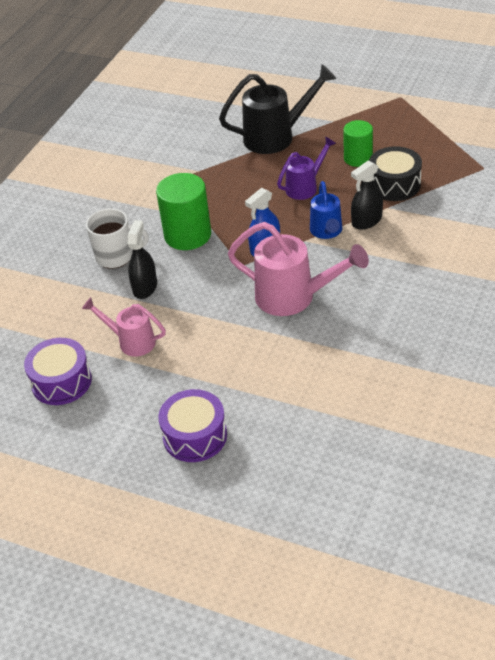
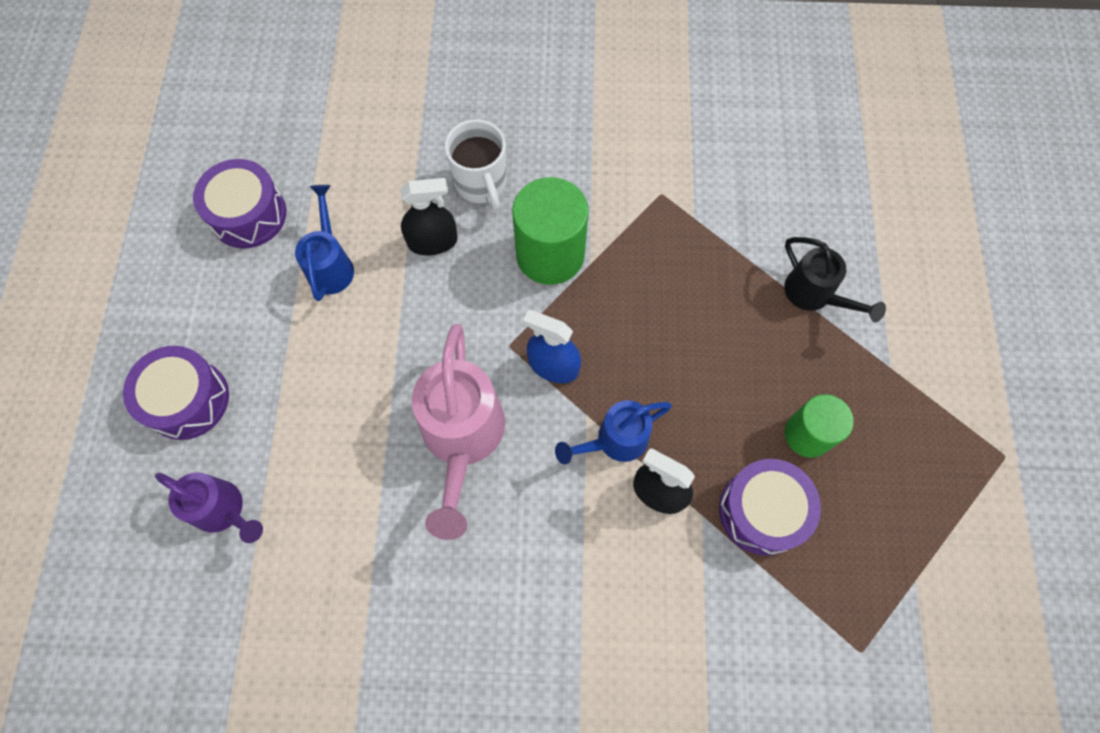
camera: 65 degrees right, 25 degrees up
pink watering can [82,297,166,357] -> blue watering can [295,185,354,301]
black watering can [219,64,336,154] -> black watering can [784,237,886,322], size x0.60
purple watering can [277,137,336,200] -> purple watering can moved to [155,472,263,543]
black drum [369,146,422,201] -> purple drum [719,459,821,555]

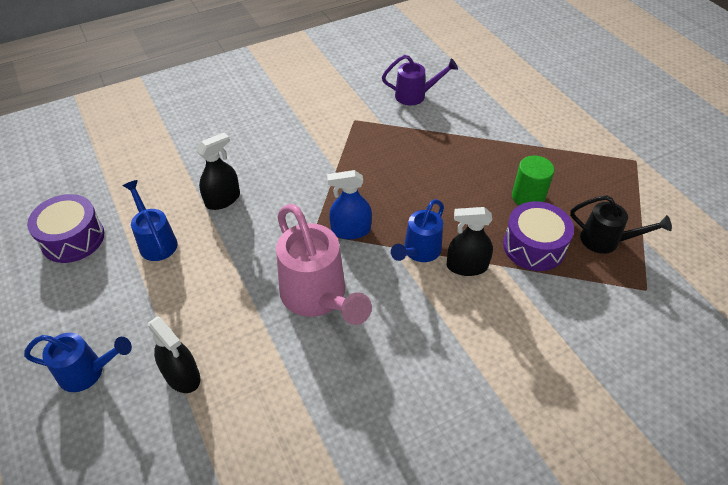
camera: 30 degrees left, 20 degrees down
purple drum [123,346,229,440] -> blue watering can [24,333,132,392]
purple watering can [155,472,263,543] -> purple watering can moved to [382,55,458,105]
white mug [445,119,506,211] -> none
green cylinder [512,177,589,285] -> none
black watering can [784,237,886,322] -> black watering can moved to [570,195,672,254]
none -> black spray bottle [148,316,200,393]

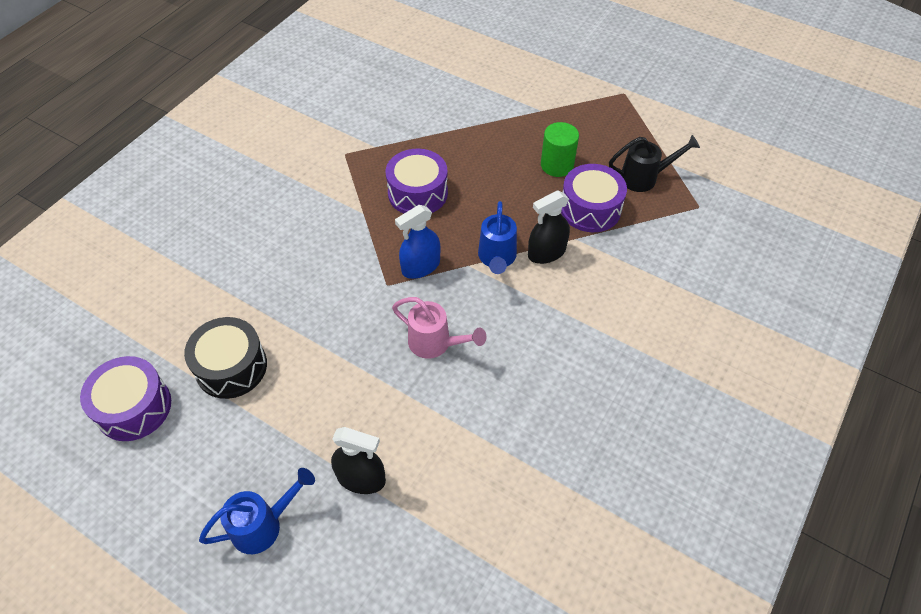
camera: 30 degrees left, 5 degrees up
blue watering can [123,180,178,261] -> black drum [184,317,267,399]
black spray bottle [196,132,240,210] -> none
pink watering can [276,204,372,325] -> pink watering can [392,297,486,359], size x0.60
purple watering can [382,55,458,105] -> none
none -> purple drum [386,149,448,214]

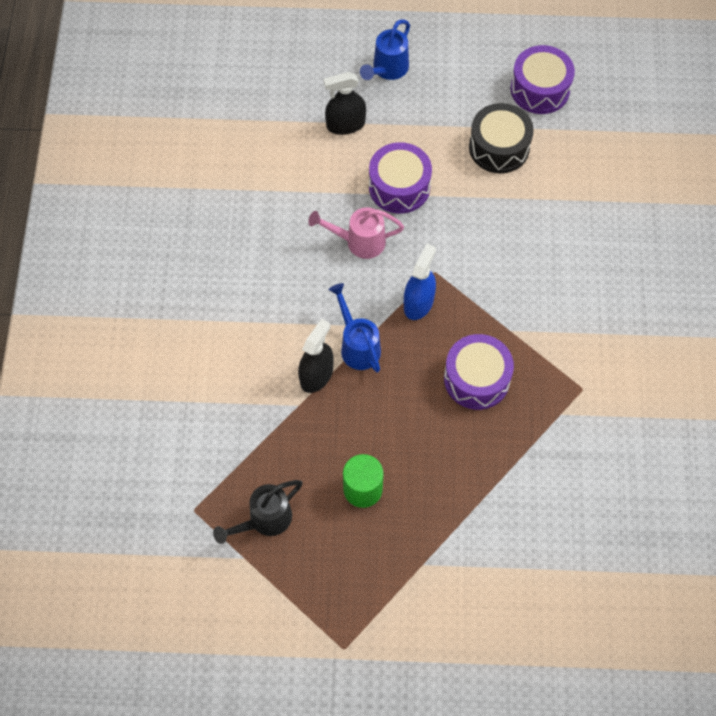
camera: 150 degrees right, 10 degrees up
purple drum [561,164,627,232] -> purple drum moved to [369,142,432,213]

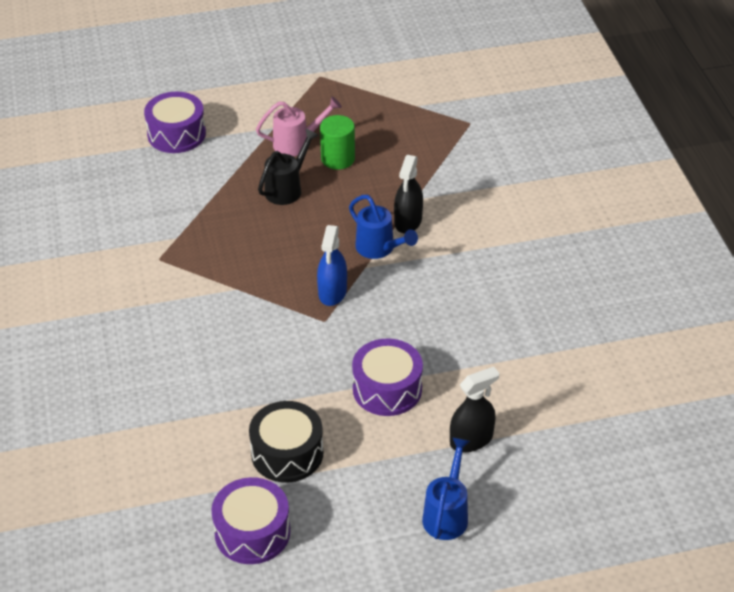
camera: 165 degrees right, 20 degrees down
black watering can [213,480,303,544] -> black watering can moved to [258,128,319,205]
pink watering can [308,207,404,259] -> pink watering can moved to [256,96,342,156]
purple drum [444,334,514,410] -> purple drum moved to [144,92,206,153]

